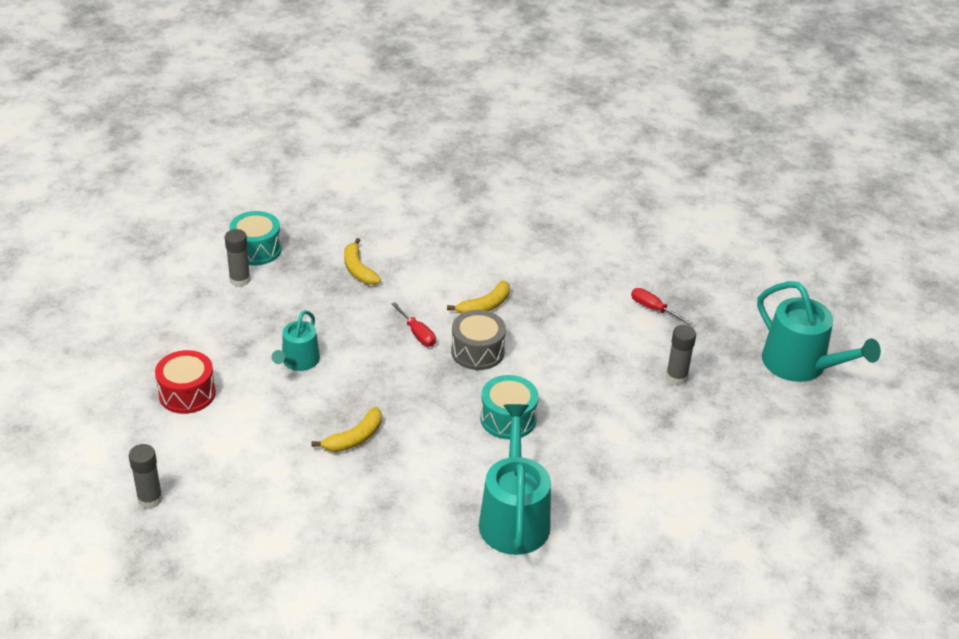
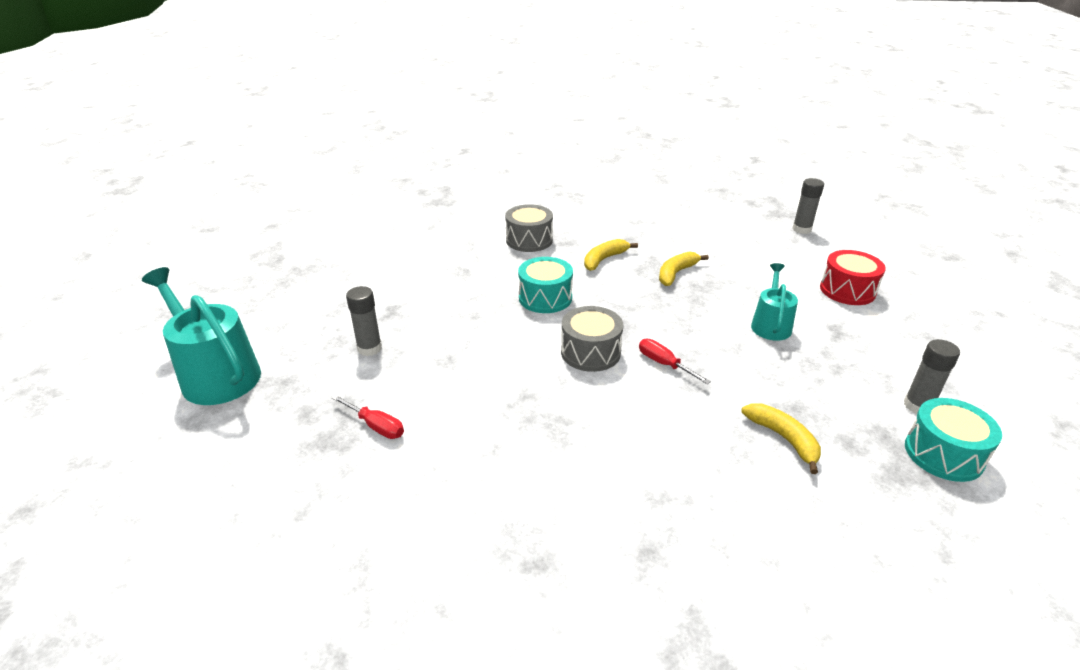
camera: 175 degrees right, 5 degrees down
yellow banana [447,281,510,314] -> yellow banana moved to [584,239,638,271]
turquoise watering can [479,404,551,555] -> grey drum [505,204,553,252]

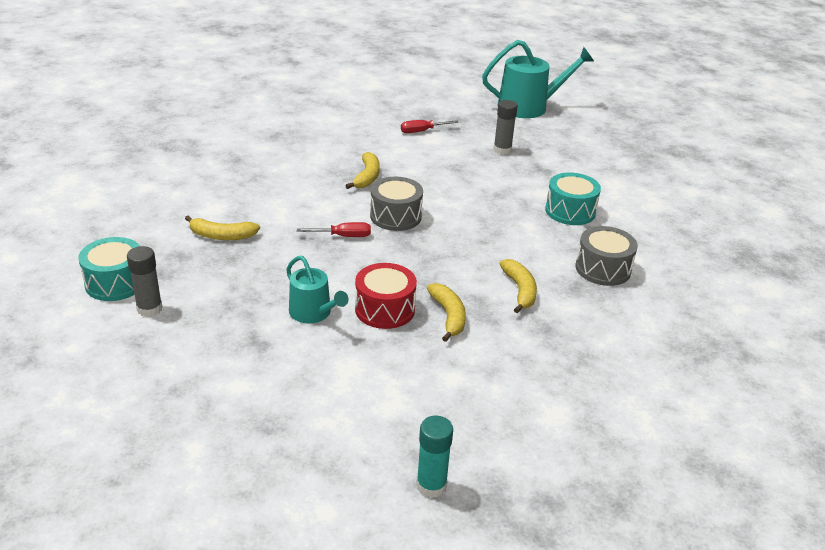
camera: 125 degrees right, 0 degrees up
turquoise drum [518,257,573,313] -> turquoise drum moved to [545,172,601,225]
grey glue stick [792,178,824,234] -> turquoise glue stick [416,416,453,498]
red drum [820,250,886,305] -> red drum moved to [355,263,417,329]
none -> yellow banana [345,152,380,189]

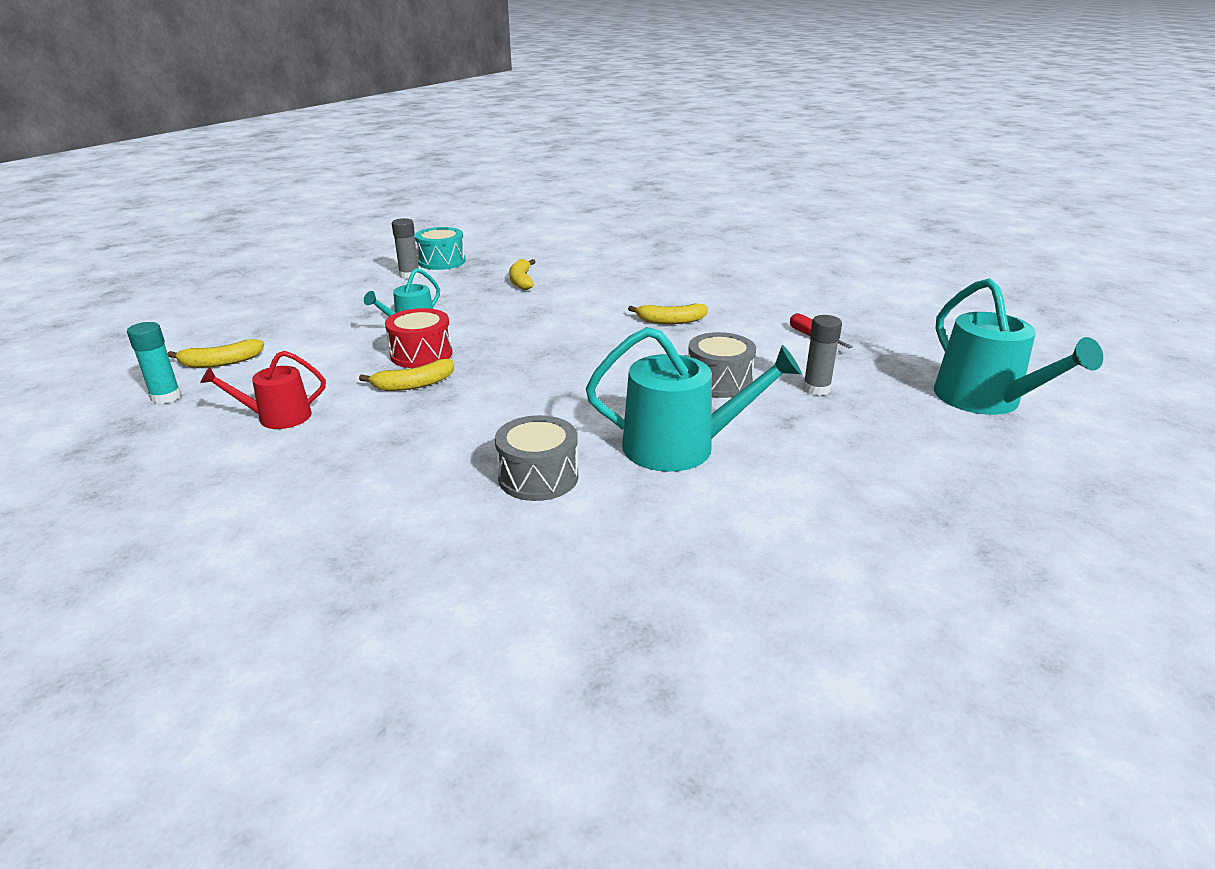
camera: 80 degrees right, 5 degrees down
red screwdriver [297,222,371,237] -> none
grey drum [370,177,423,231] -> grey drum moved to [688,332,756,398]
yellow banana [499,259,537,313] -> yellow banana moved to [168,339,264,368]
turquoise drum [545,172,601,225] -> turquoise watering can [586,327,802,472]
none -> red watering can [200,351,326,429]

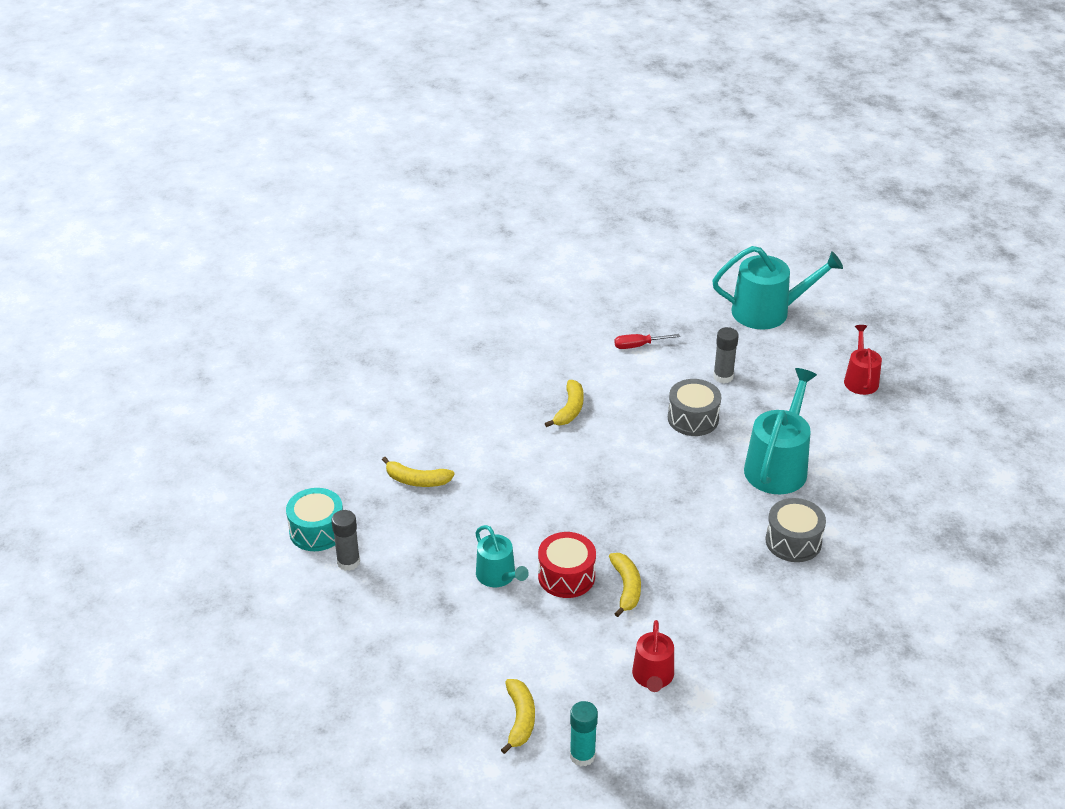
camera: 70 degrees left, 10 degrees up
none -> red watering can [844,325,882,395]

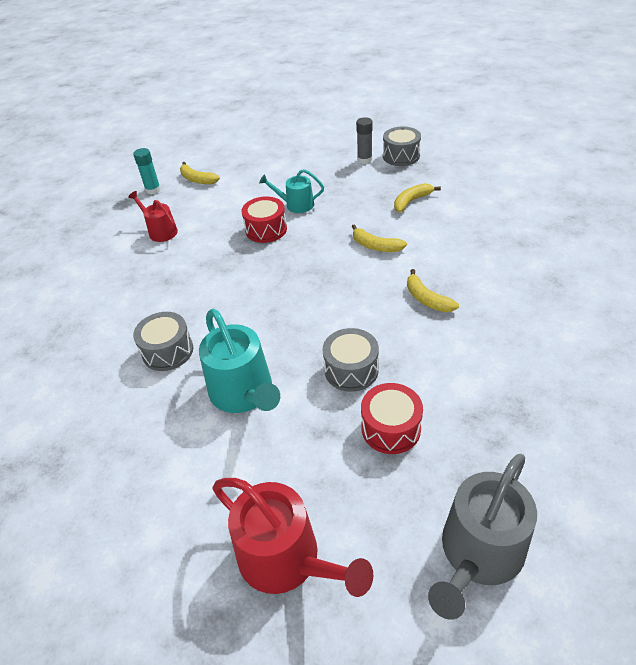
camera: 130 degrees right, 5 degrees up
turquoise drum [286,488,343,551] -> grey drum [383,127,421,166]
yellow banana [609,553,641,617] -> yellow banana moved to [352,224,407,252]
red screwdriver [614,334,680,349] -> none
turquoise watering can [712,246,843,330] -> grey watering can [428,454,537,620]
grey glue stick [713,327,739,383] -> red drum [361,383,423,454]
red watering can [844,325,882,395] -> red watering can [213,478,373,597], size x1.71

